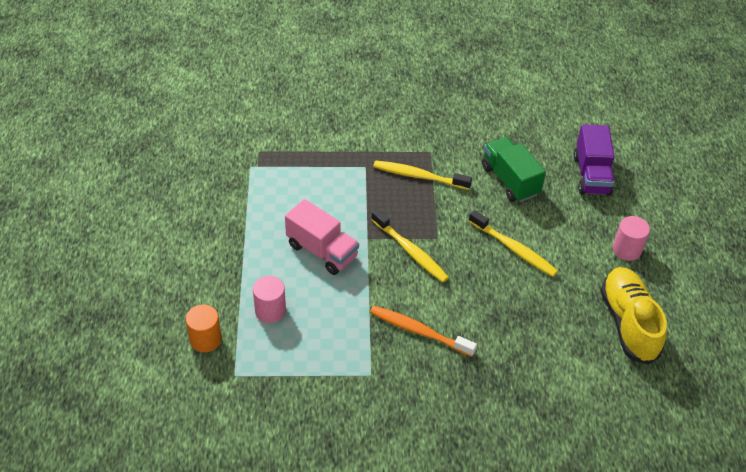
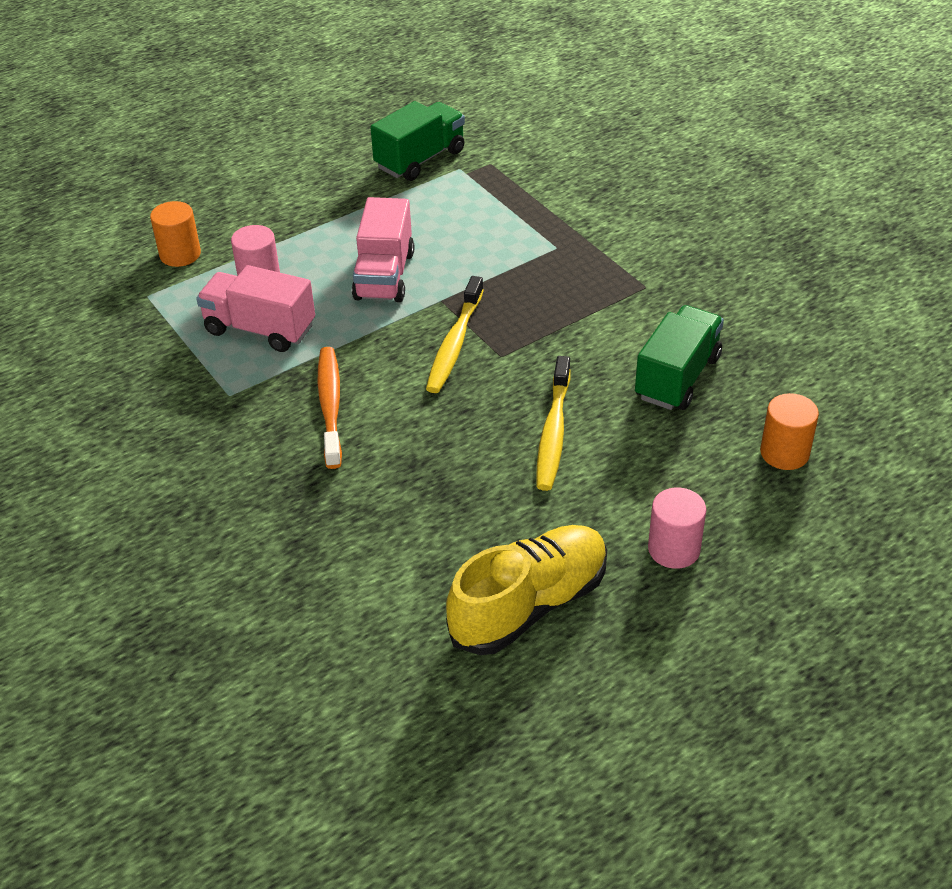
camera: 60 degrees right, 5 degrees down
yellow toothbrush [373,160,472,190] -> none
purple truck [574,125,615,195] -> orange cylinder [760,393,819,470]
none -> pink truck [196,265,315,352]
none -> green truck [370,101,465,181]

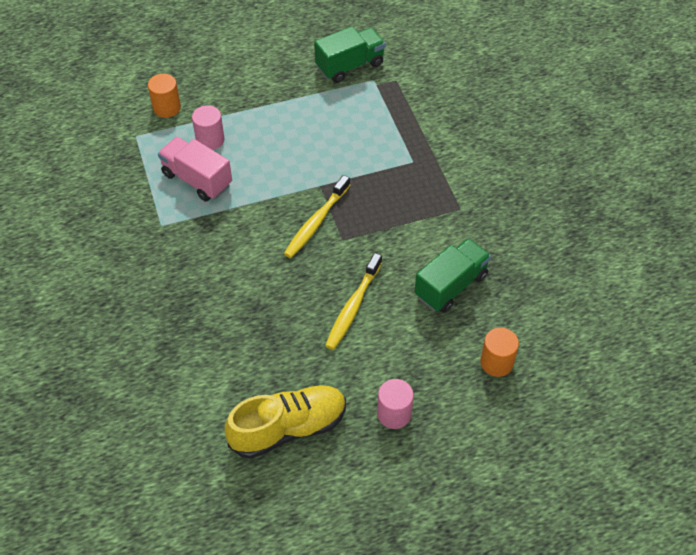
camera: 15 degrees right, 10 degrees up
orange toothbrush [318,347,342,469] -> none
pink truck [352,197,414,302] -> none

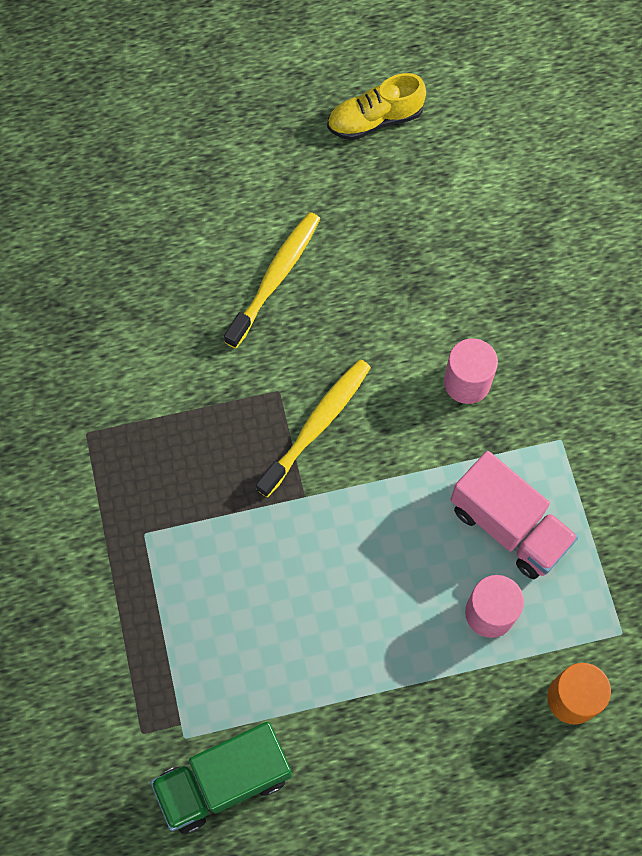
camera: 175 degrees left, 15 degrees up
yellow shoe [224,385,346,459] -> yellow shoe [327,73,426,140], size x0.64
pink cylinder [377,379,414,429] -> pink cylinder moved to [444,338,498,404]
green truck [415,238,491,313] -> none
orange cylinder [480,328,519,377] -> none

